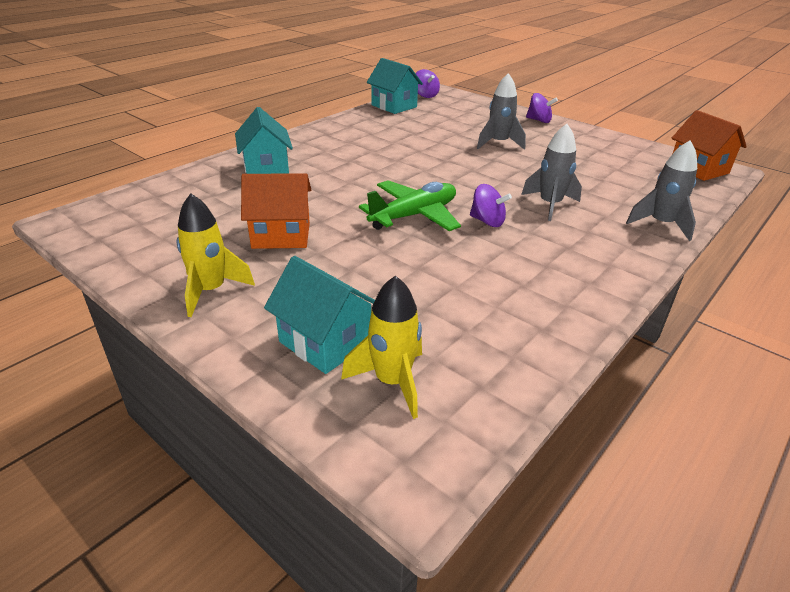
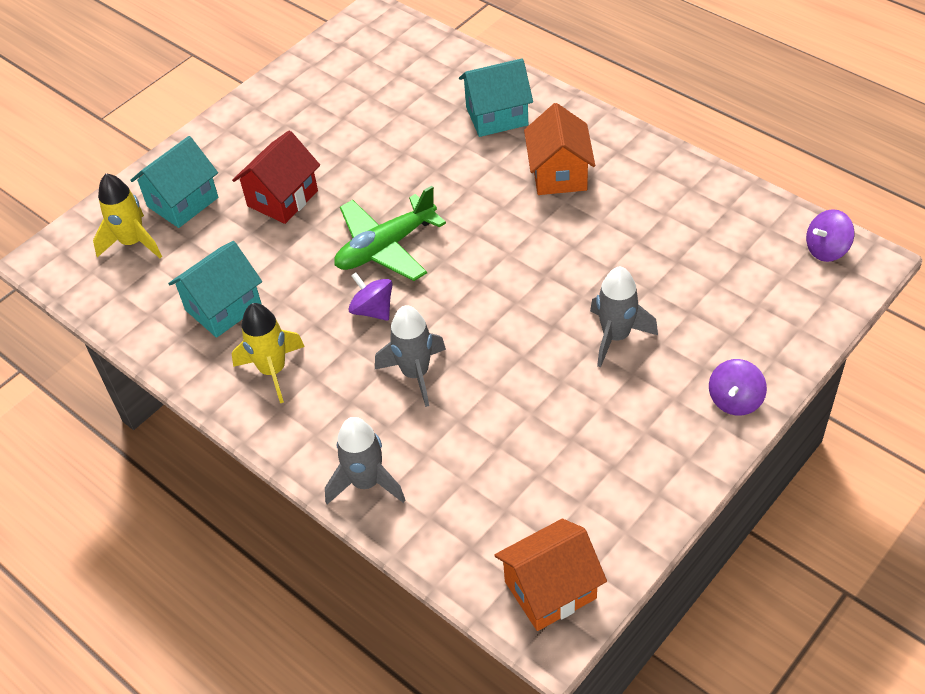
camera: 95 degrees right, 15 degrees up
yellow rocket [176,193,255,317] -> yellow rocket moved to [232,303,305,403]
orange house [241,173,311,249] -> orange house moved to [524,103,595,195]
green plane [359,180,461,231] -> green plane turned 90 degrees clockwise [334,185,446,281]
turquoise house [367,58,423,114] -> turquoise house moved to [168,241,262,338]
purple spinning top [470,184,512,227] -> purple spinning top turned 105 degrees clockwise [349,272,393,321]
none -> red house [232,130,320,224]

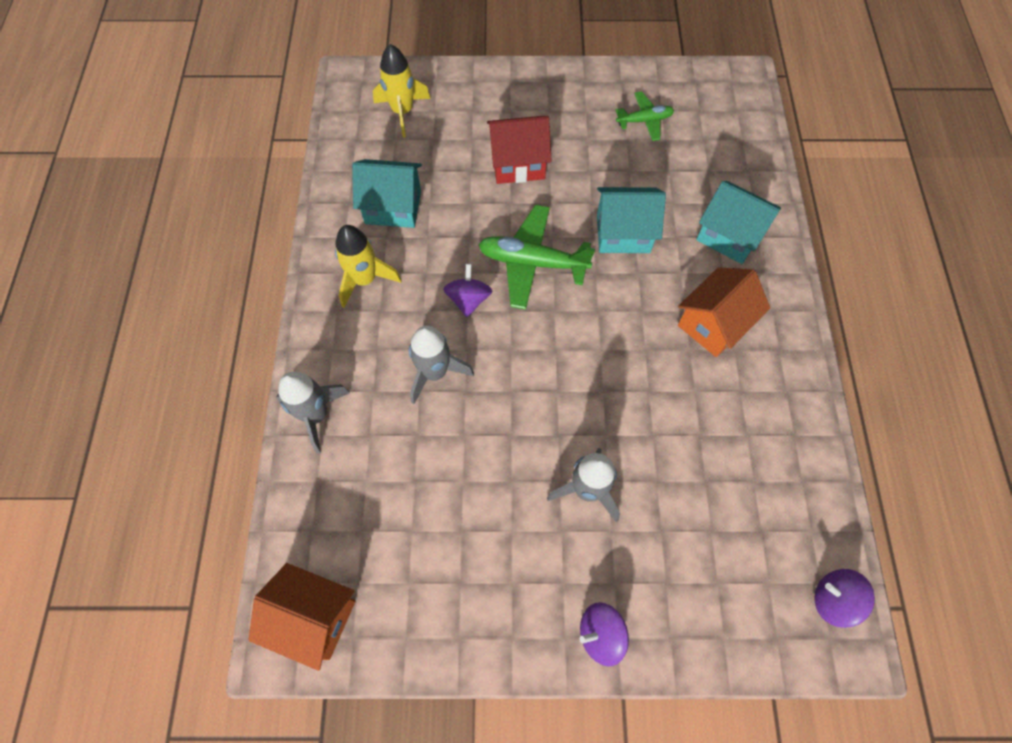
camera: 45 degrees right, 15 degrees up
turquoise house [130,136,218,228] -> turquoise house moved to [597,187,666,253]
none -> green plane [615,92,674,141]

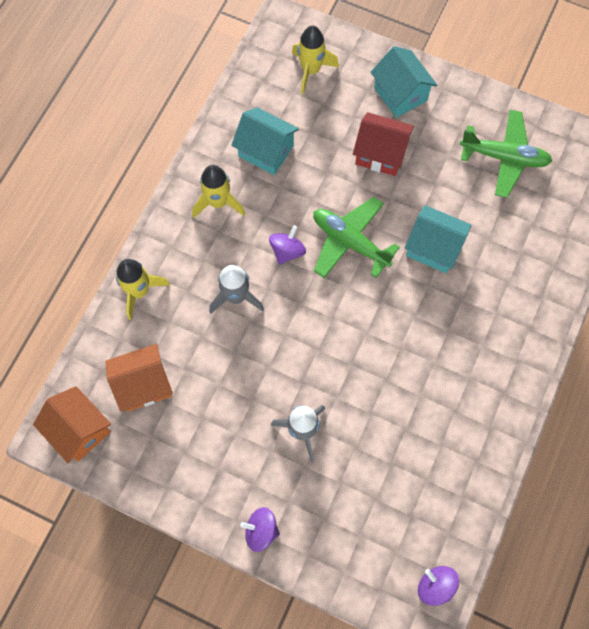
camera: 25 degrees right, 5 degrees up
grey rocket [276,372,350,453] -> yellow rocket [116,259,170,320]
green plane [615,92,674,141] -> green plane [460,110,552,198], size x1.72
orange house [678,267,770,357] -> orange house moved to [105,344,173,412]
turquoise house [696,181,781,264] -> turquoise house moved to [371,46,438,118]

